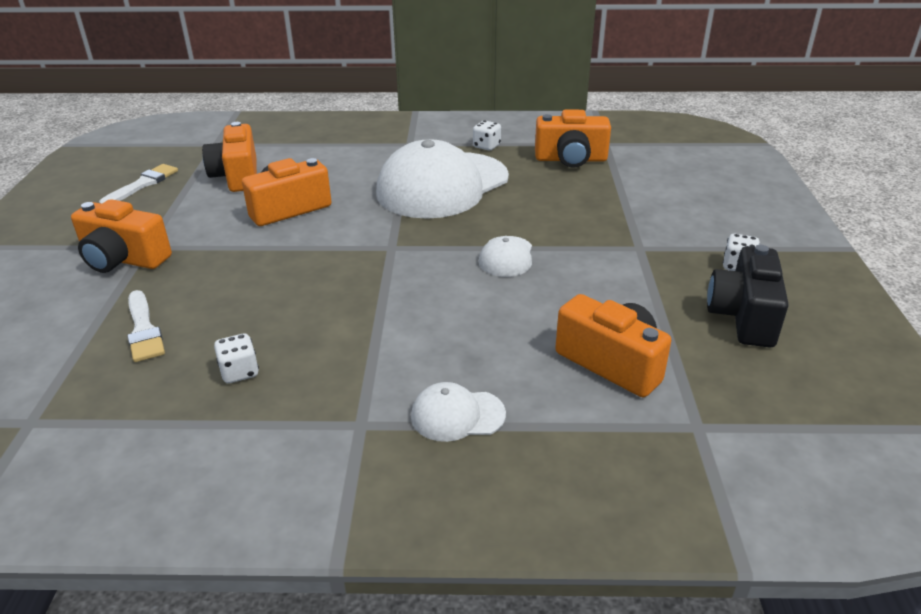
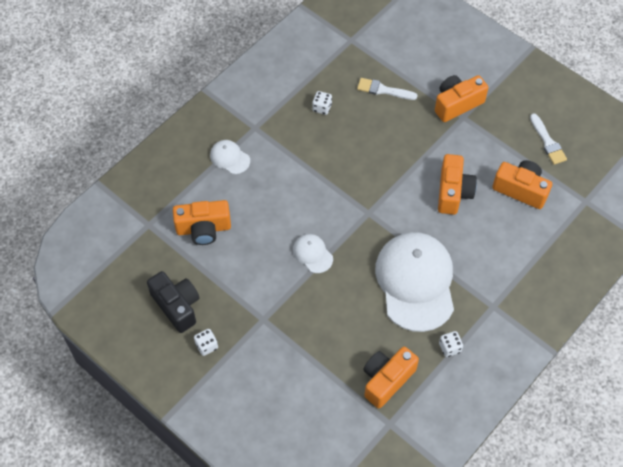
camera: 130 degrees right, 25 degrees up
white cap [411,382,506,442] -> white cap turned 90 degrees counterclockwise [210,140,250,174]

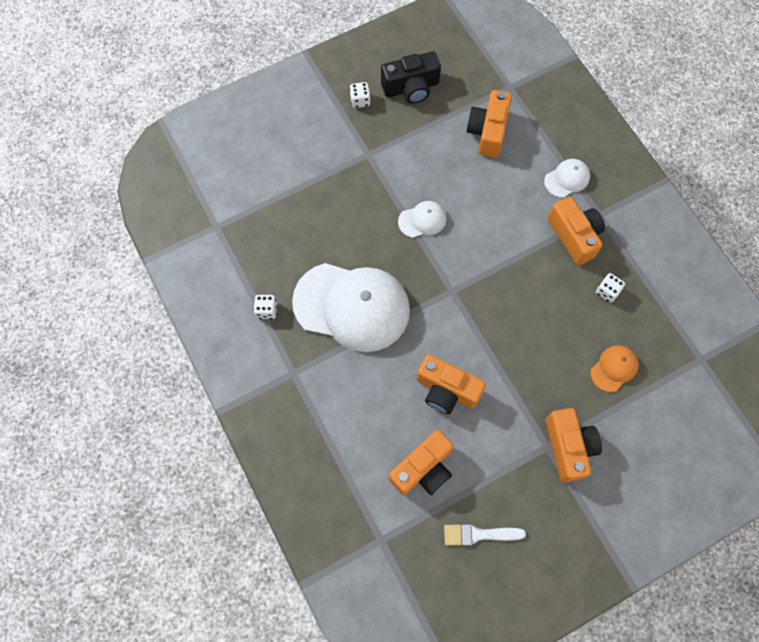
camera: 110 degrees right, 10 degrees up
white brush [357,78,418,100] -> orange cap [590,345,639,392]
orange camera [363,346,419,409] -> orange camera moved to [547,197,605,265]

